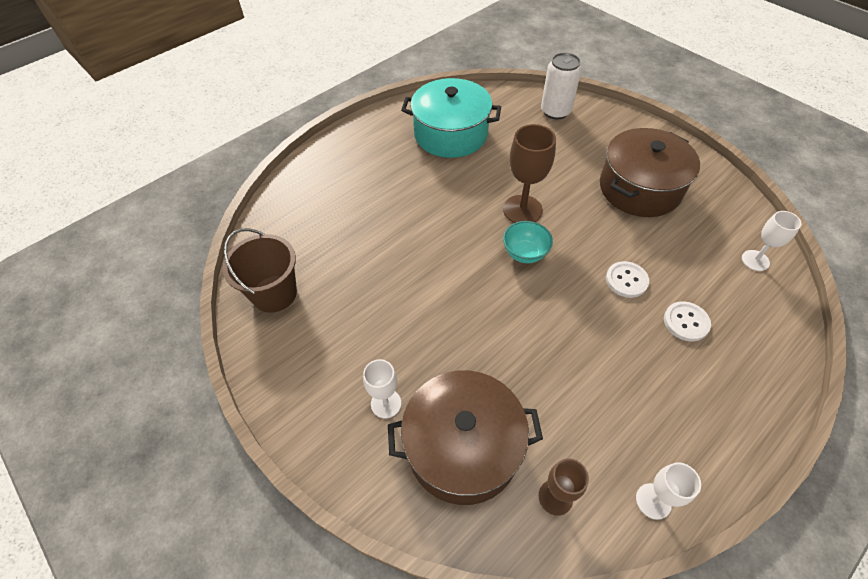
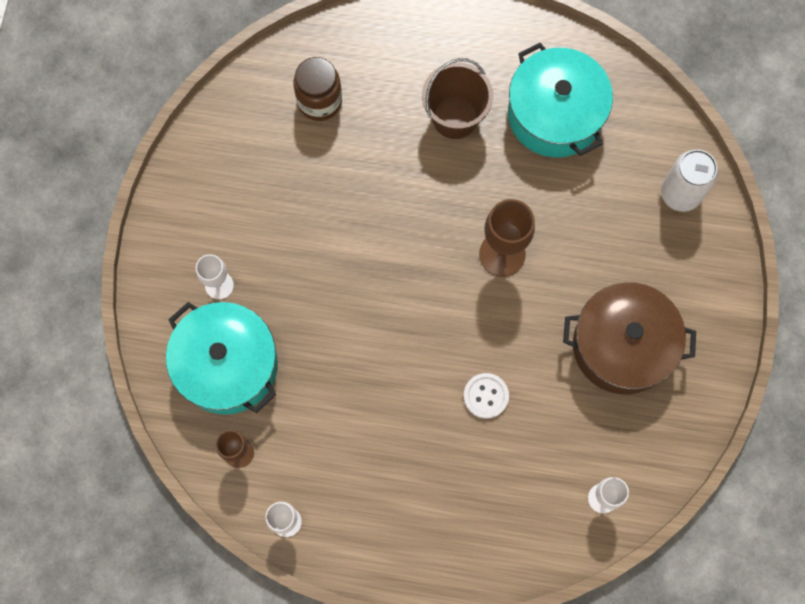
camera: 50 degrees right, 20 degrees up
brown bucket [223,228,297,313] -> brown bucket moved to [422,58,493,139]
brown pot [388,370,543,505] -> turquoise pot [166,302,278,415]
turquoise bowl [503,221,553,263] -> none
white button [664,301,711,342] -> none
none -> brown jar [293,57,342,121]

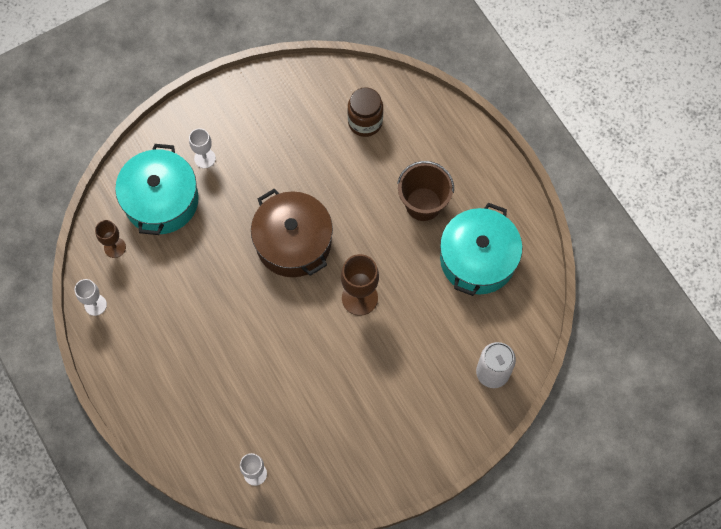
camera: 50 degrees right, 5 degrees down
white button [464,373,509,419] -> none
brown pot [563,282,696,394] -> brown pot moved to [251,189,333,277]

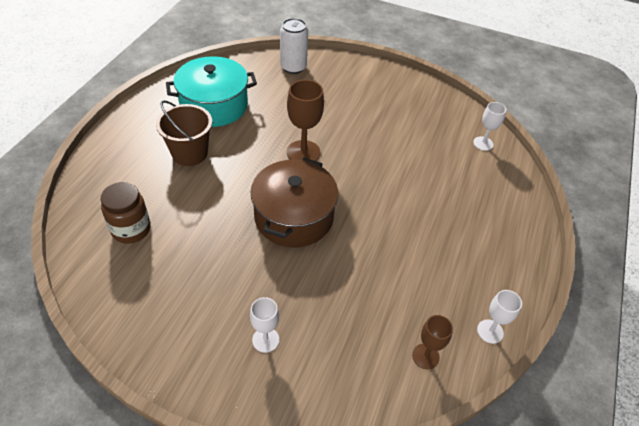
camera: 130 degrees left, 20 degrees down
turquoise pot [115,144,199,235] -> none

